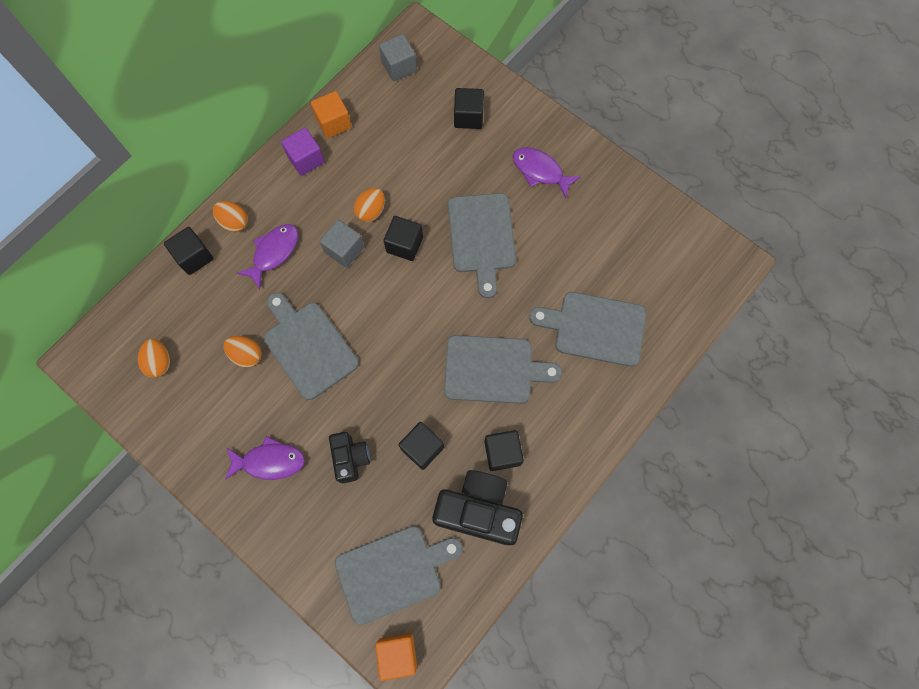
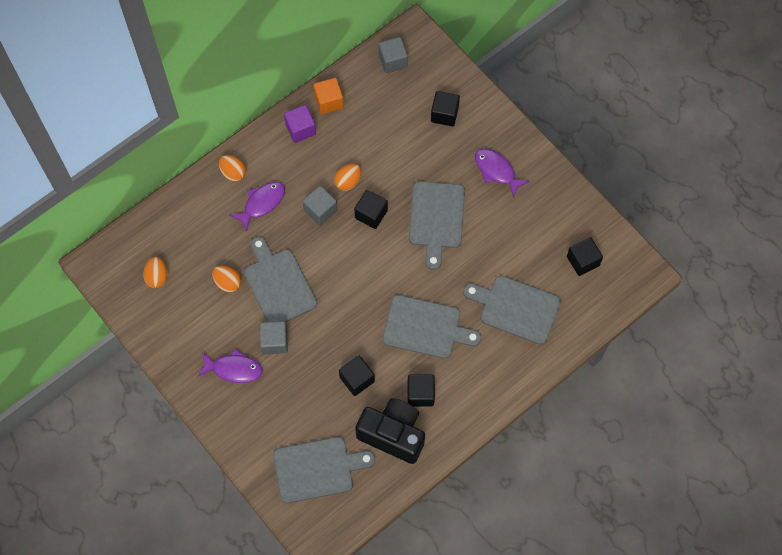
camera: 10 degrees right, 5 degrees down
black cube [164,227,214,275] -> black cube moved to [567,237,603,276]
black camera [329,432,370,483] -> none
orange cube [375,633,417,681] -> none
none -> grey cube [259,321,288,354]

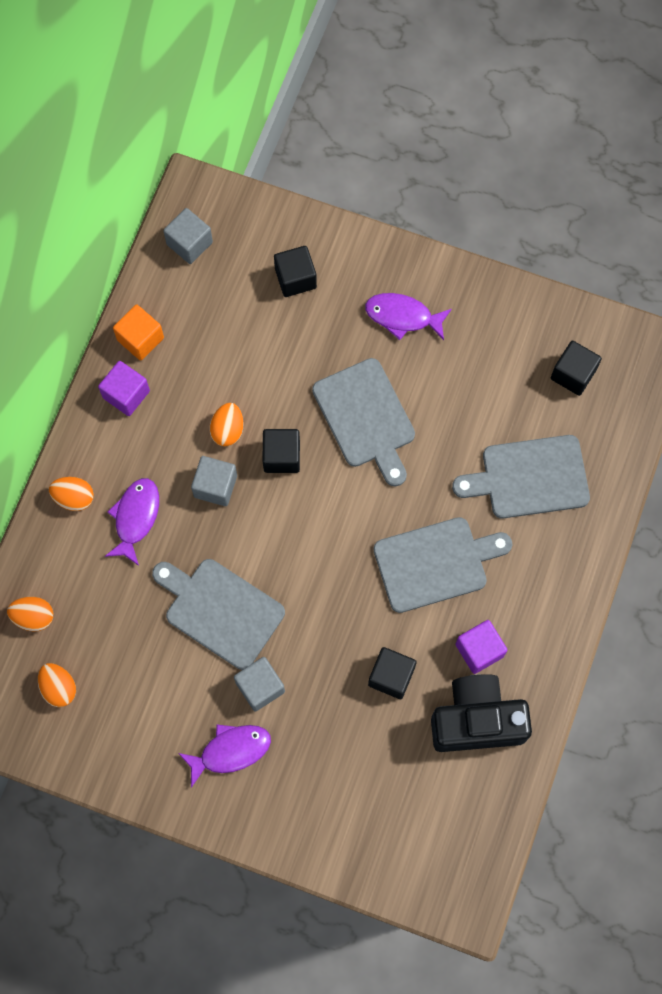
camera: 30 degrees left, 5 degrees up
orange egg [212,266,241,293] -> orange egg moved to [7,597,53,632]
grey cutting board [273,437,375,503] -> none
black cube [408,375,435,406] -> purple cube [455,620,508,674]

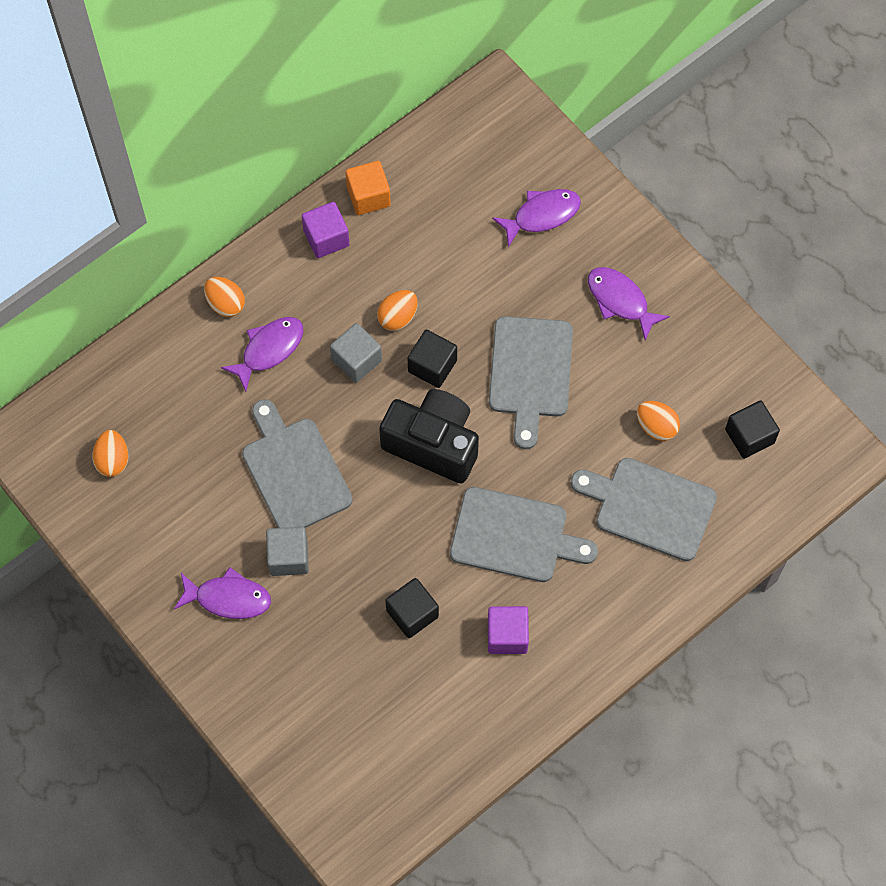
camera: 30 degrees right, 5 degrees down
orange egg [7,597,53,632] -> orange egg moved to [637,401,680,441]
grey cube [163,208,213,264] -> none
black cube [274,246,317,297] -> purple fish [492,189,581,247]
black camera [431,674,532,752] -> black camera moved to [379,389,479,484]

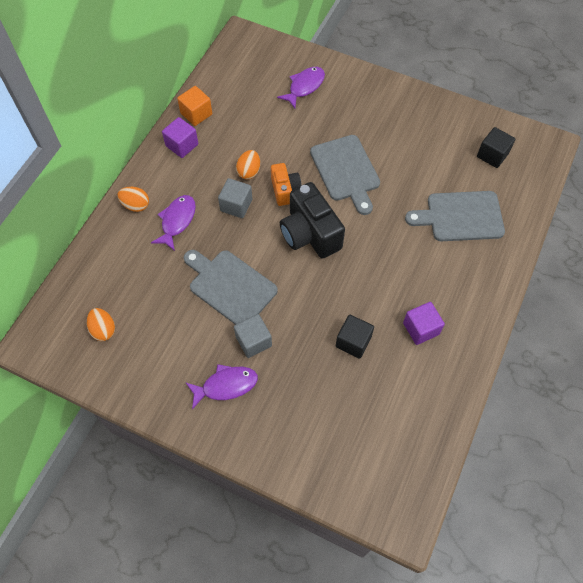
camera: 25 degrees left, 5 degrees down
black camera [379,389,479,484] -> black camera turned 120 degrees counterclockwise [280,182,345,259]
black cube [408,330,457,388] -> orange camera [271,163,301,206]
grey cutting board [450,487,598,582] -> none
purple fish [588,267,670,340] -> none
orange egg [637,401,680,441] -> none

